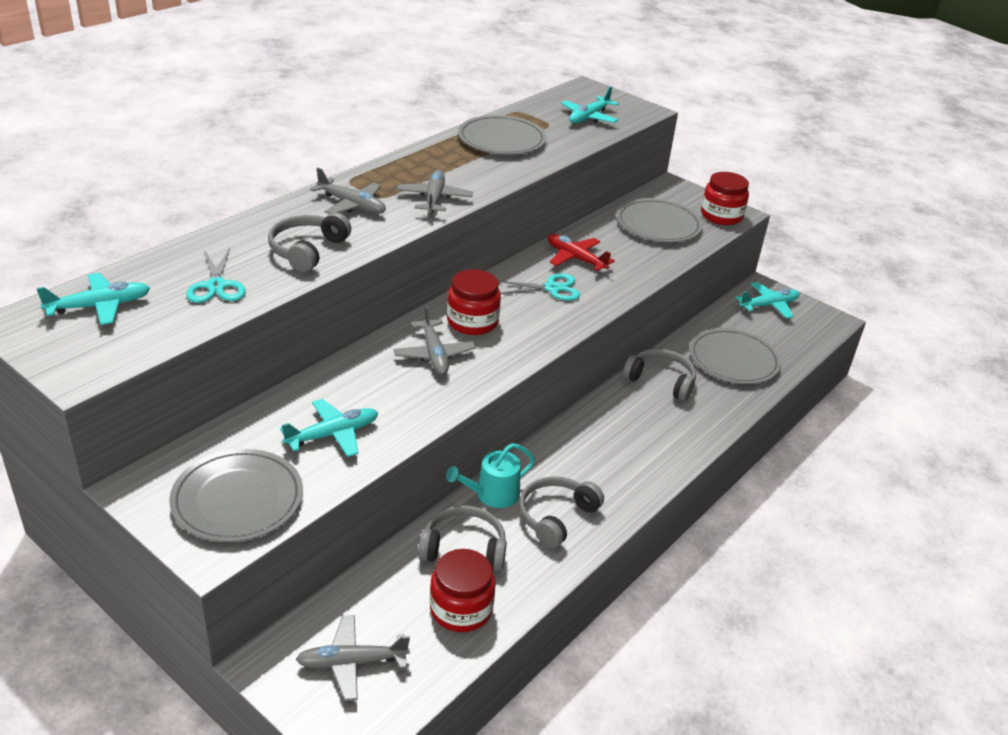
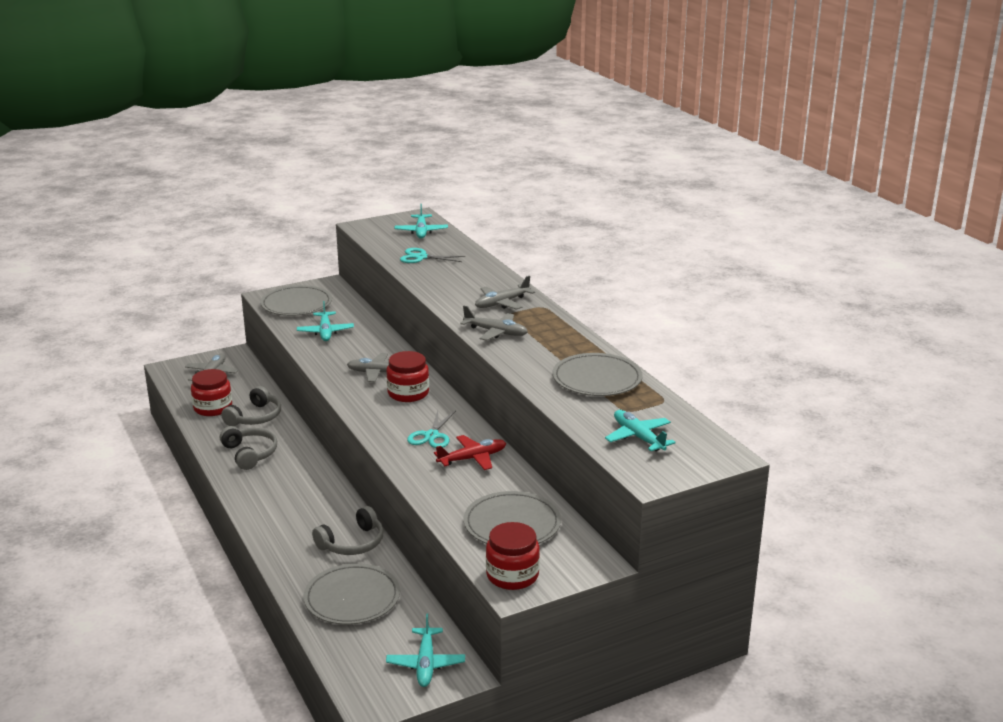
camera: 115 degrees right, 10 degrees down
grey headphones [268,212,351,272] -> none
turquoise watering can [446,443,535,508] -> none

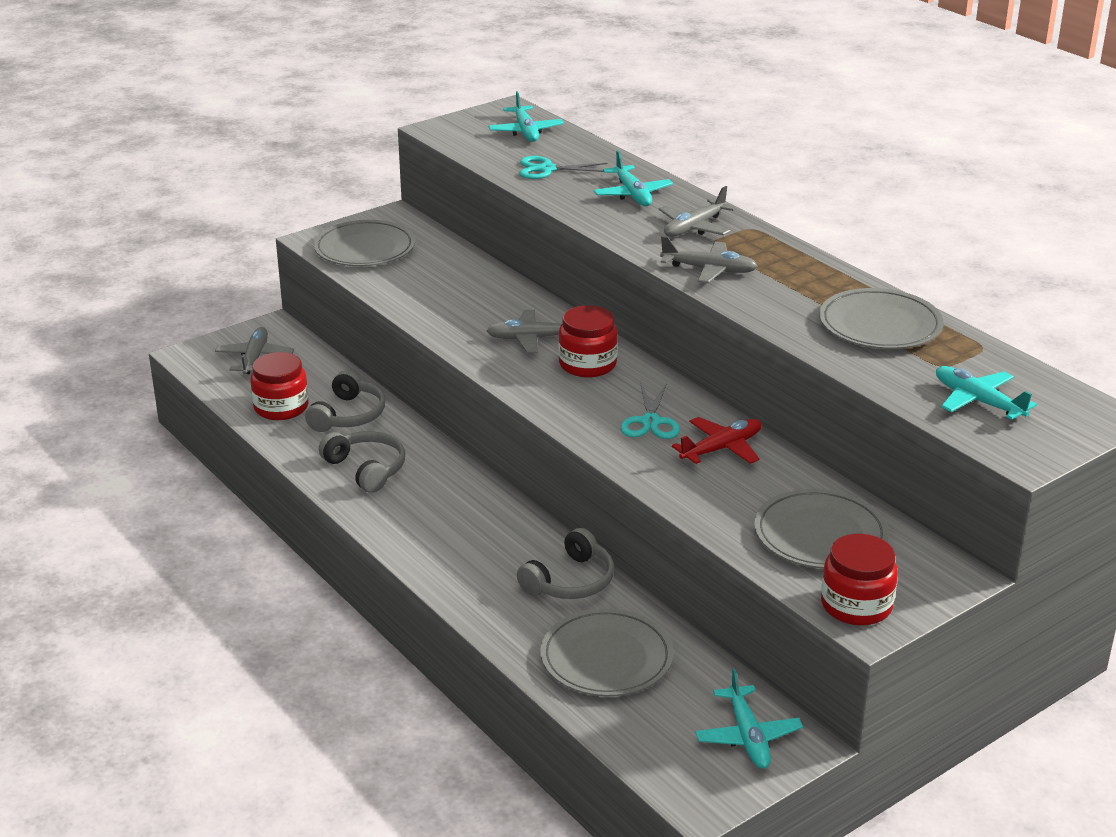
camera: 10 degrees left, 5 degrees up
turquoise plane [297,301,354,341] -> turquoise plane moved to [593,151,673,206]

